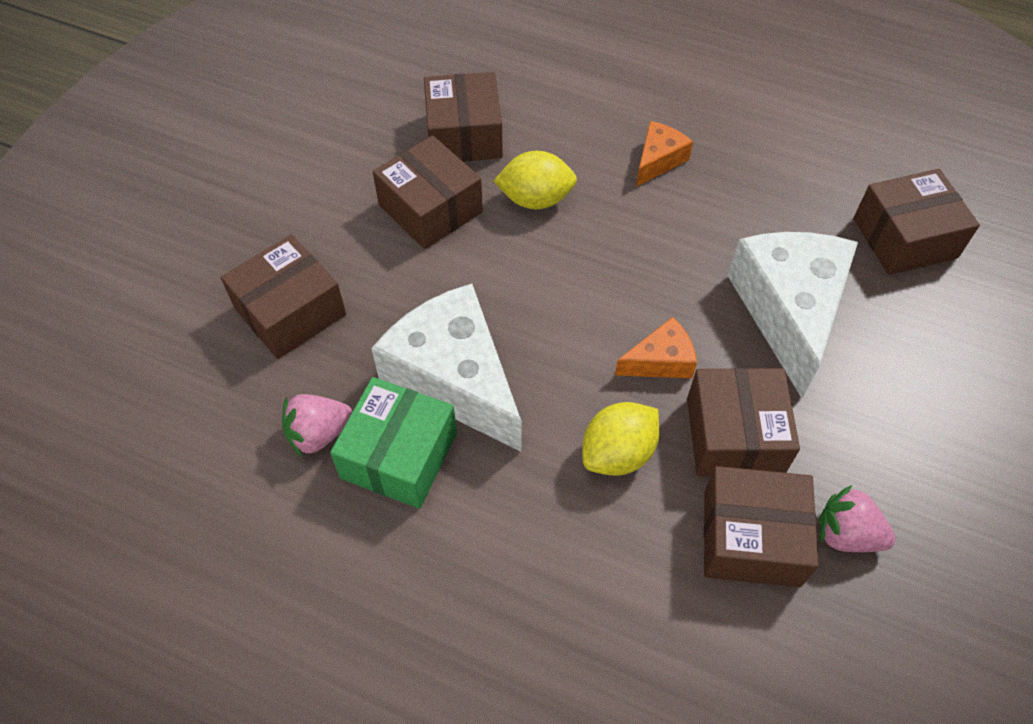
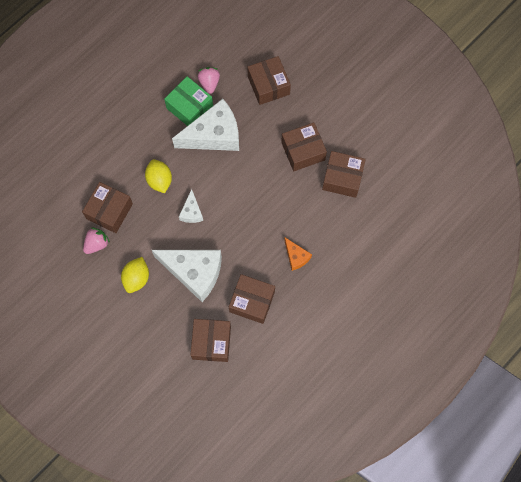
camera: 110 degrees right, 15 degrees up
yellow lemon [494,151,577,209] -> yellow lemon moved to [121,257,149,293]
orange cheese [615,317,697,378] -> white cheese [179,189,203,223]
brown box [687,368,800,476] -> brown box moved to [229,274,275,324]

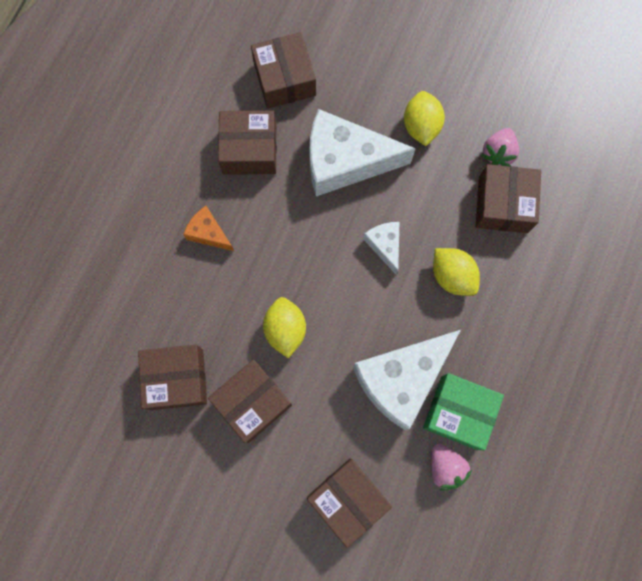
camera: 160 degrees right, 5 degrees up
none -> yellow lemon [263,297,306,358]

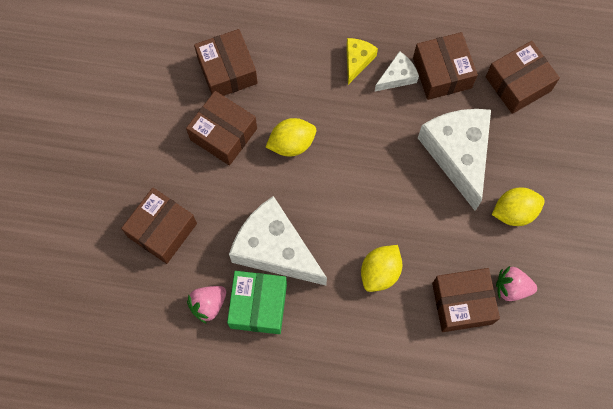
camera: 75 degrees right, 5 degrees down
orange cheese [183,206,234,251] -> yellow cheese [346,38,378,85]
white cheese [363,222,399,275] -> white cheese moved to [375,51,419,91]

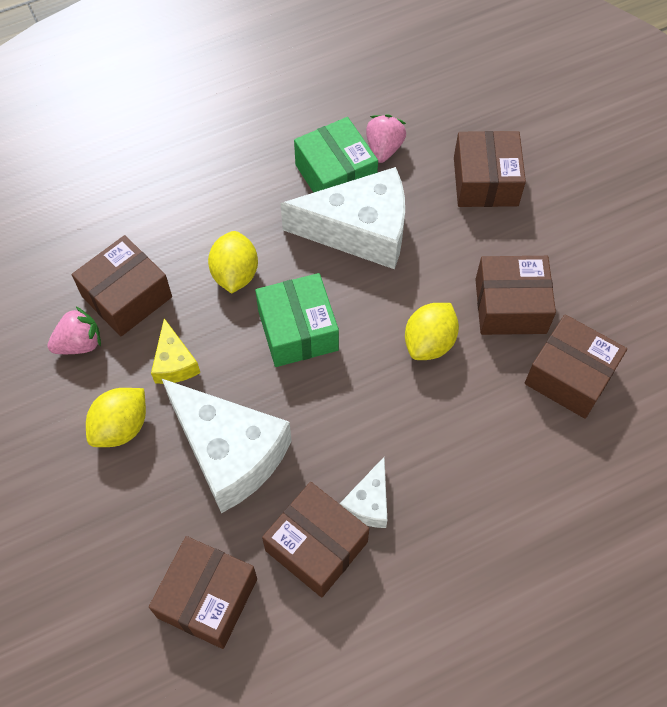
camera: 145 degrees right, 10 degrees down
yellow cheese [346,38,378,85] -> yellow cheese moved to [151,318,200,384]
none -> green box [255,273,339,367]

